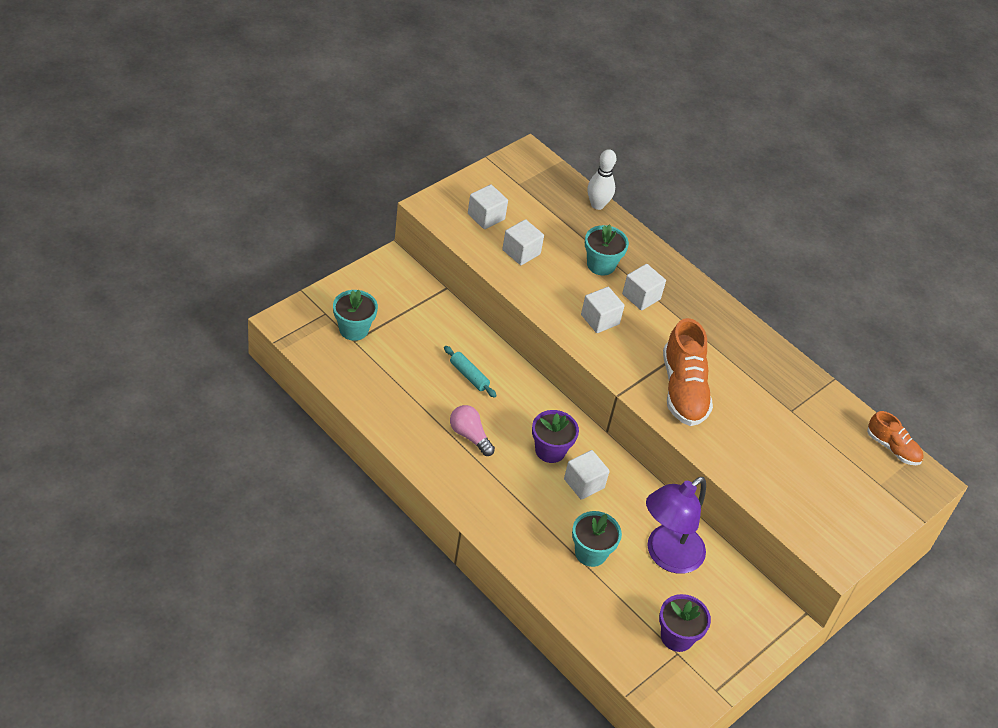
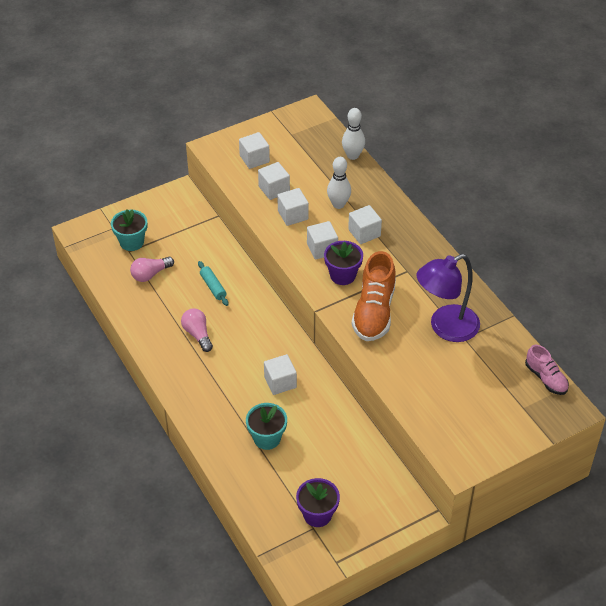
camera: 20 degrees right, 0 degrees up
purple flower pot [532,410,579,463] -> purple flower pot moved to [324,241,363,285]
turquoise flower pot [585,224,629,276] -> white bowling pin [327,157,351,209]
purple lamp [646,477,706,574] -> purple lamp moved to [416,254,480,342]
orange shoe [867,411,924,465] -> pink shoe [525,345,569,395]
none -> pink light bulb [130,257,174,282]
none -> white cube [277,188,309,226]

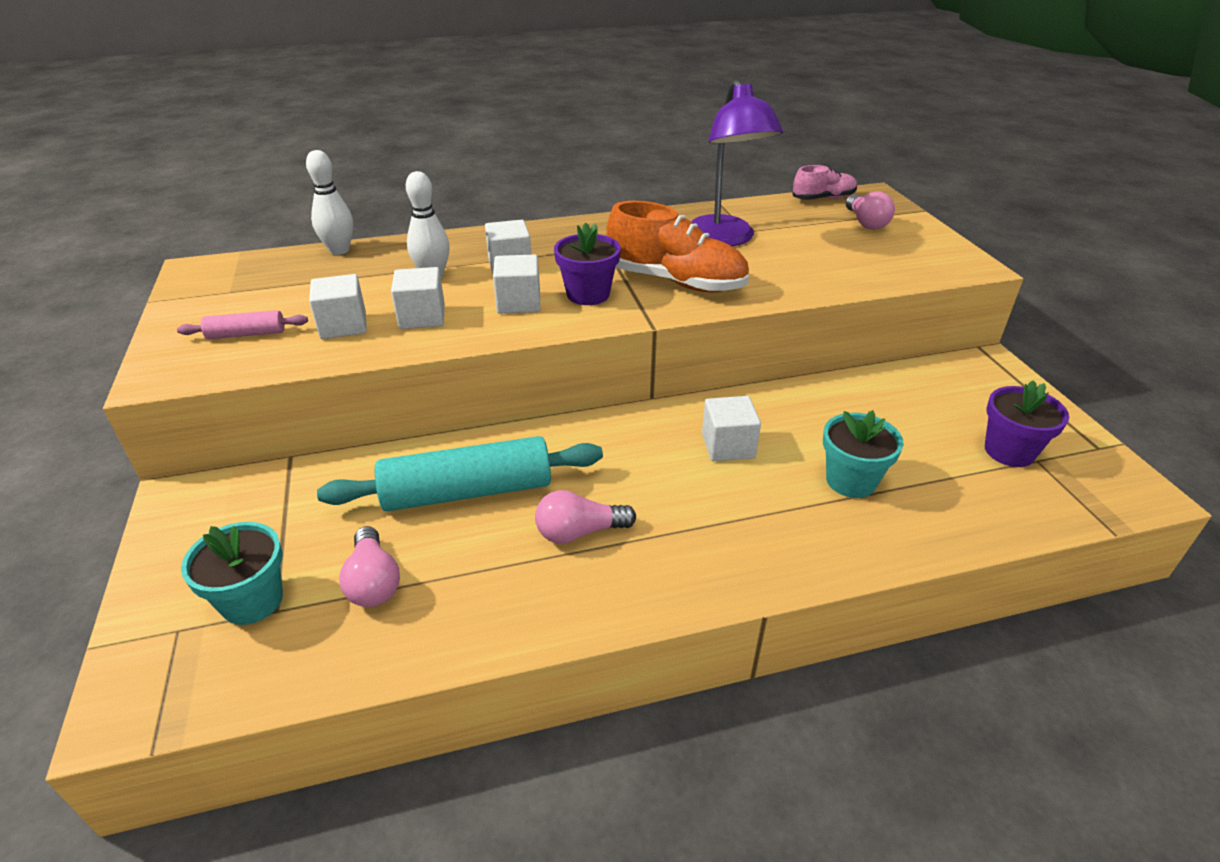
camera: 75 degrees left, 10 degrees down
turquoise rolling pin [198,261,229,306] -> turquoise rolling pin [317,436,603,511], size x2.09
white cube [239,132,270,169] -> pink rolling pin [177,310,308,339]
none -> pink light bulb [846,191,895,230]

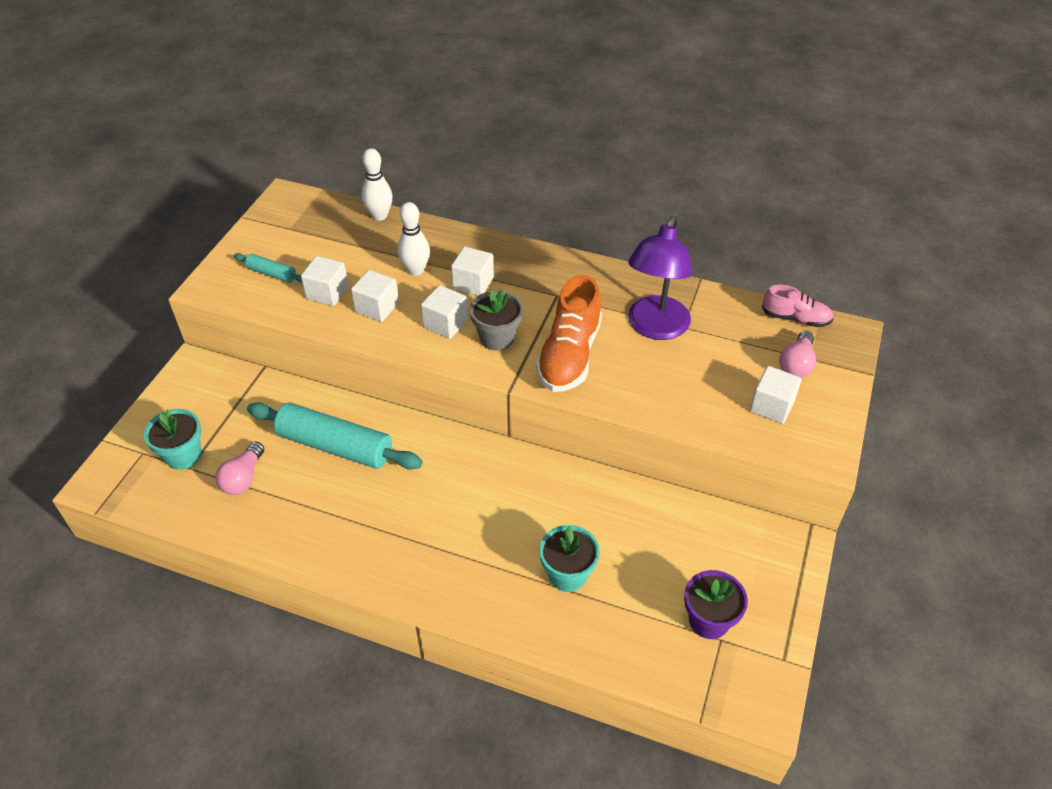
camera: 35 degrees right, 10 degrees up
pink rolling pin [177,310,308,339] -> turquoise rolling pin [234,254,302,283]
pink light bulb [535,490,636,544] -> none
purple flower pot [554,223,621,305] -> grey flower pot [470,290,523,351]
orange shoe [606,201,749,292] -> orange shoe turned 45 degrees clockwise [536,275,602,392]
white cube [702,396,761,461] -> white cube moved to [750,366,802,424]

